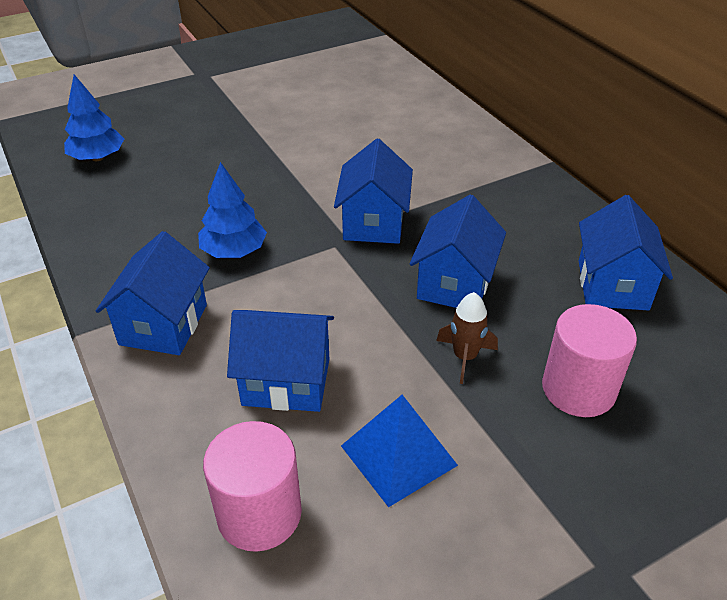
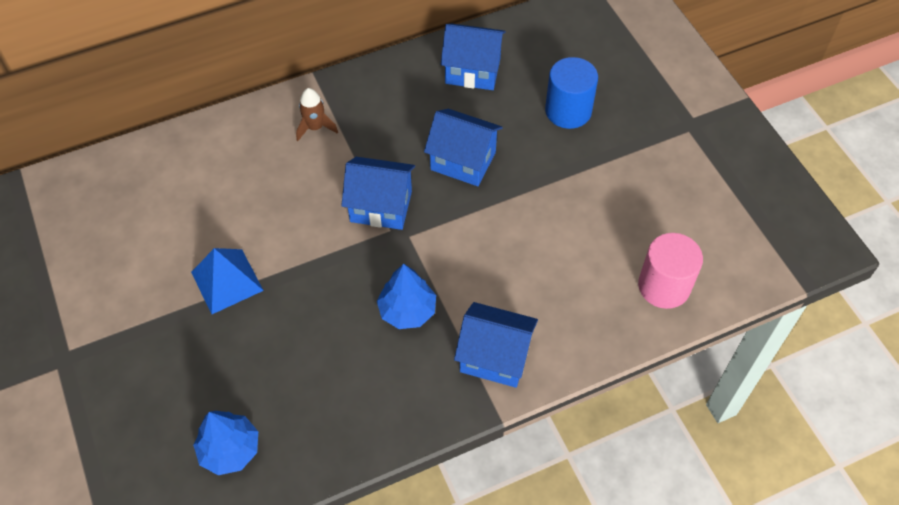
camera: 85 degrees left, 15 degrees up
blue house [227,310,334,412] -> none
blue pyramid [341,395,458,507] -> blue pyramid moved to [191,248,264,314]
brown rocket [436,292,498,384] -> brown rocket moved to [296,88,338,141]
pink cylinder [542,304,637,417] -> blue cylinder [545,57,598,129]

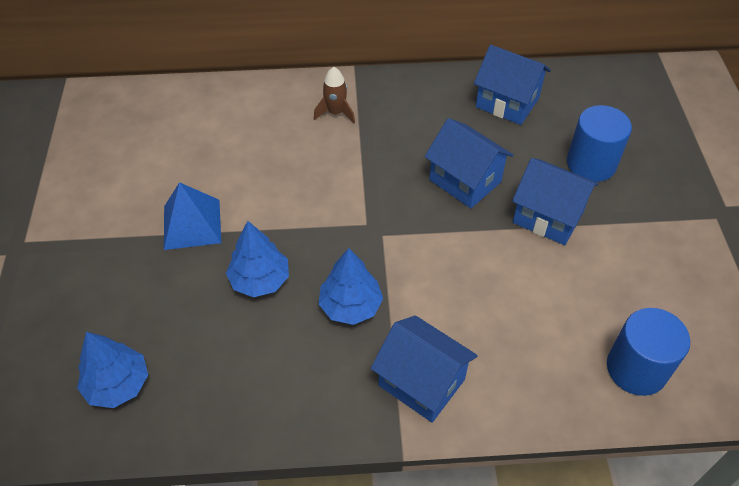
camera: 20 degrees right, 5 degrees down
blue house [341,157,415,230] -> blue house moved to [512,158,599,245]
pink cylinder [638,233,703,309] -> blue cylinder [607,308,690,396]
none -> blue tree [226,221,289,297]

